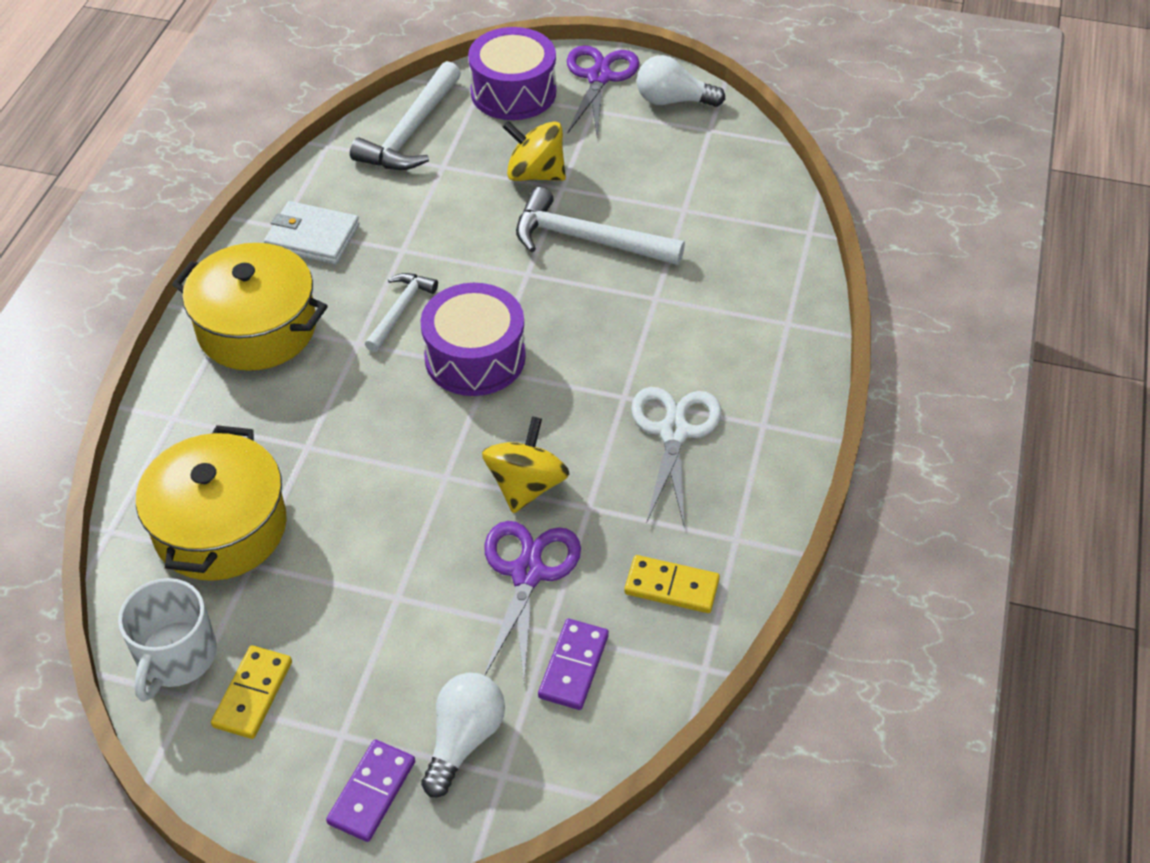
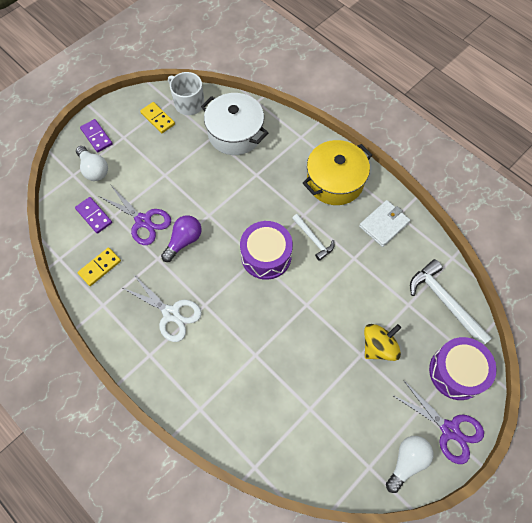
camera: 120 degrees right, 15 degrees up
yellow pot [136,425,287,581] -> white pot [201,93,268,155]
yellow spinning top [482,416,569,513] -> purple light bulb [161,215,201,262]
white hammer [516,187,685,265] -> none

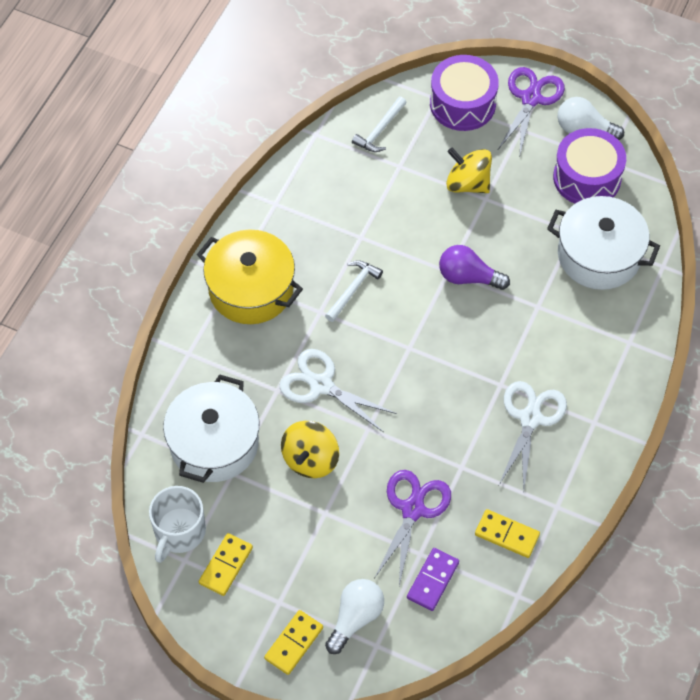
camera: 110 degrees left, 5 degrees down
purple domino [80,119,113,152] -> yellow domino [264,610,323,675]
purple light bulb [161,215,201,262] -> purple light bulb moved to [439,245,510,290]
purple drum [240,221,293,280] -> purple drum moved to [553,128,626,204]
white wallet [359,200,410,247] -> none
white hammer [410,259,492,345] -> white hammer [352,97,407,152], size x0.59
none -> white scissors [279,349,397,432]
none -> yellow spinning top [281,421,339,478]
none -> white pot [547,196,660,290]

